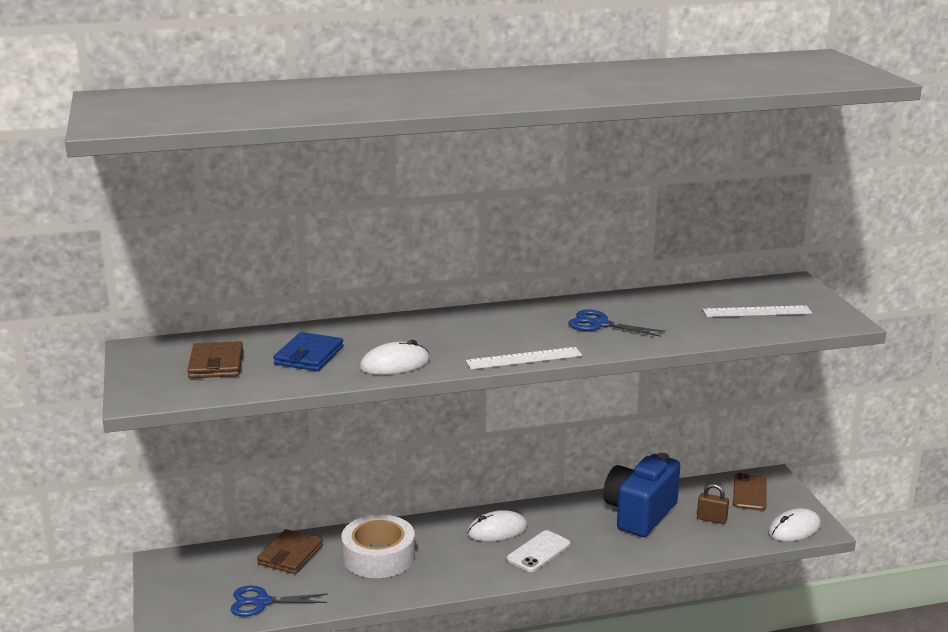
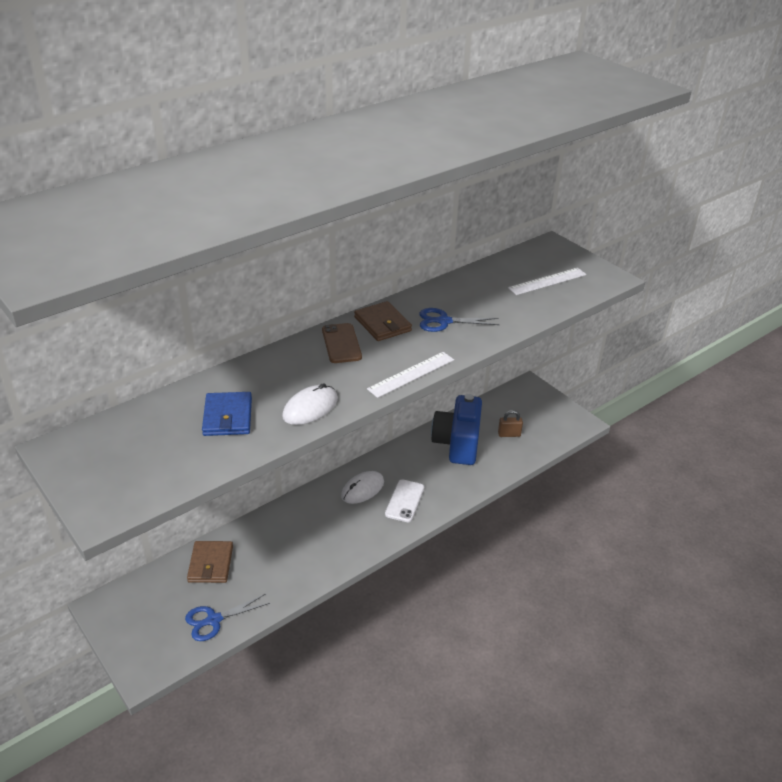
camera: 25 degrees left, 15 degrees up
brown wallet [187,341,243,378] -> brown wallet moved to [354,301,412,341]
white tape [341,515,415,578] -> none
brown phone [733,473,766,511] -> brown phone moved to [322,323,362,363]
white mouse [768,508,821,541] -> none

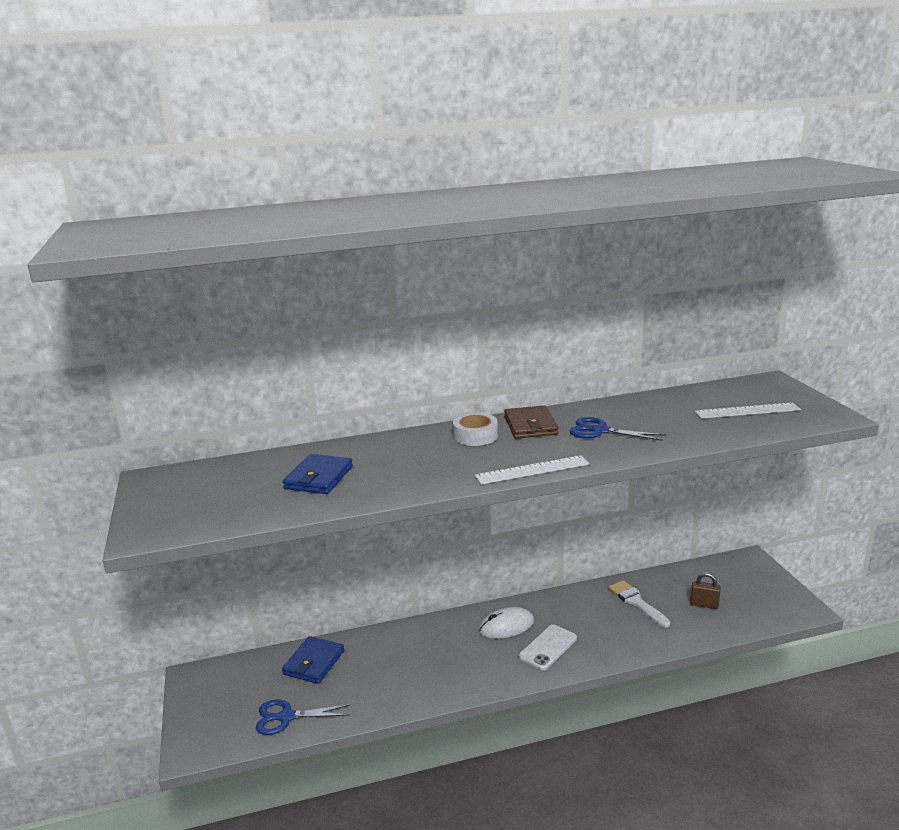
camera: 25 degrees right, 15 degrees down
brown wallet [187,541,233,583] -> blue wallet [282,636,344,684]
white mouse [282,383,338,425] -> none
brown phone [322,323,362,363] -> white tape [453,413,498,446]
blue camera [431,394,482,465] -> white brush [609,580,670,627]

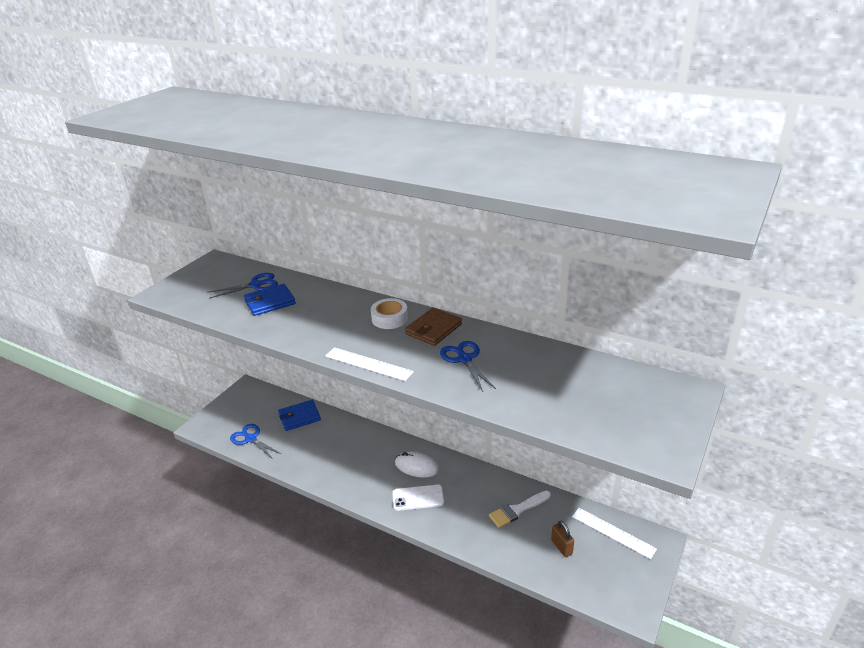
camera: 45 degrees right, 10 degrees up
white brush [609,580,670,627] -> white brush turned 135 degrees counterclockwise [489,491,551,528]
white ruler [695,403,801,419] -> white ruler moved to [572,508,657,559]
none -> blue scissors [207,273,278,299]

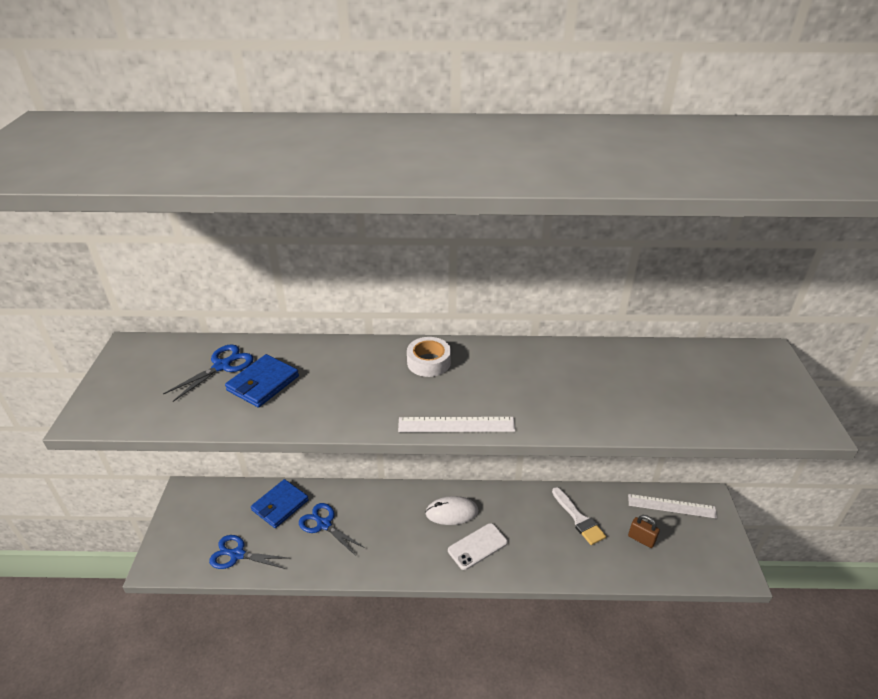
camera: 30 degrees left, 5 degrees up
brown wallet [405,308,462,346] -> none
blue scissors [440,341,496,391] -> blue scissors moved to [299,503,365,556]
white brush [489,491,551,528] -> white brush turned 60 degrees counterclockwise [552,487,606,545]

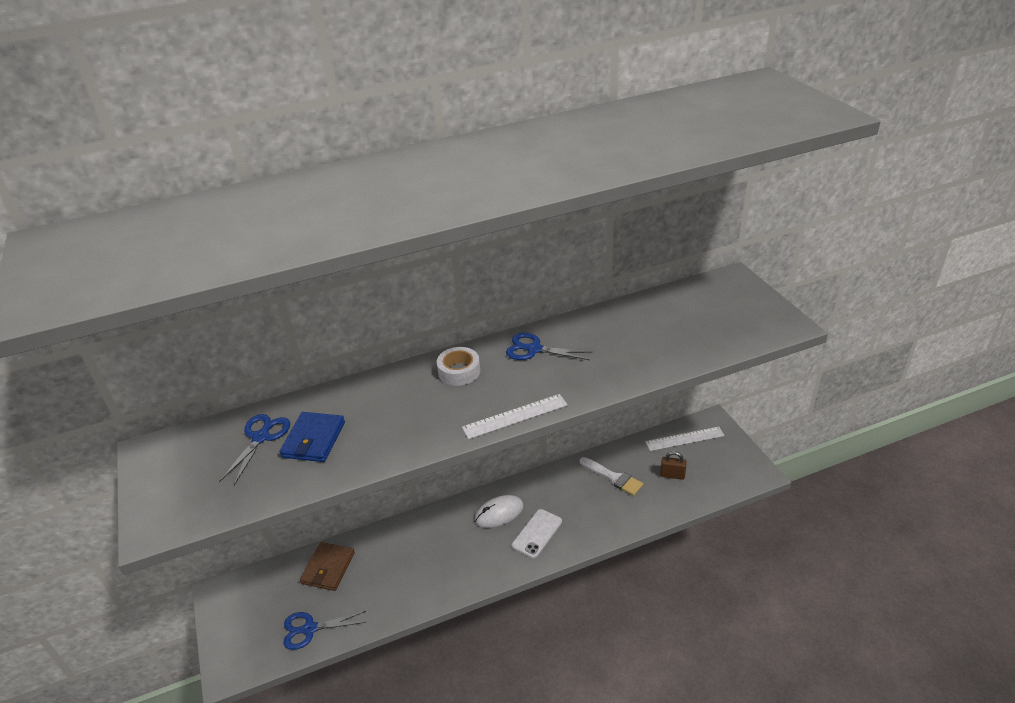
camera: 20 degrees left, 0 degrees up
blue wallet [251,479,309,528] -> brown wallet [300,542,355,591]
blue scissors [299,503,365,556] -> blue scissors moved to [506,333,593,360]

